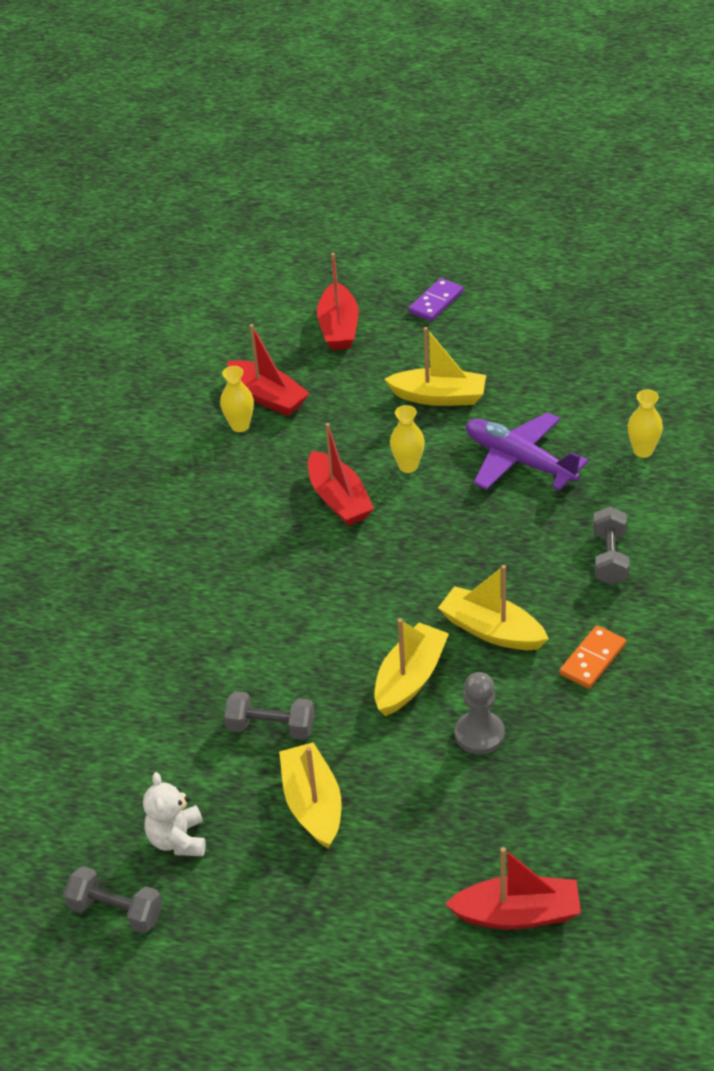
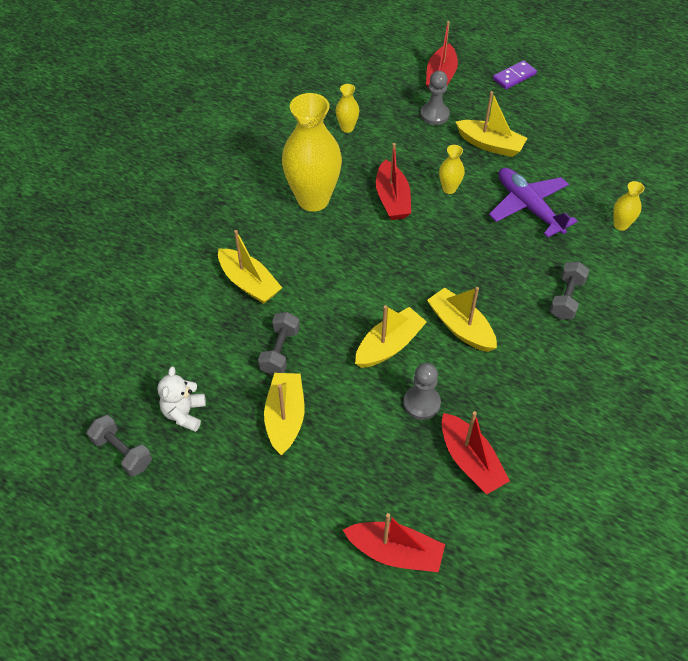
camera: 15 degrees right, 10 degrees up
grey dumbbell [224,691,315,740] -> grey dumbbell turned 75 degrees clockwise [258,312,300,375]
red boat [227,324,310,416] -> red boat moved to [441,411,510,494]
orange domino [559,625,626,689] -> none
none -> yellow boat [218,230,282,304]
none -> yellow vase [282,93,342,212]
none -> grey pawn [420,71,450,125]

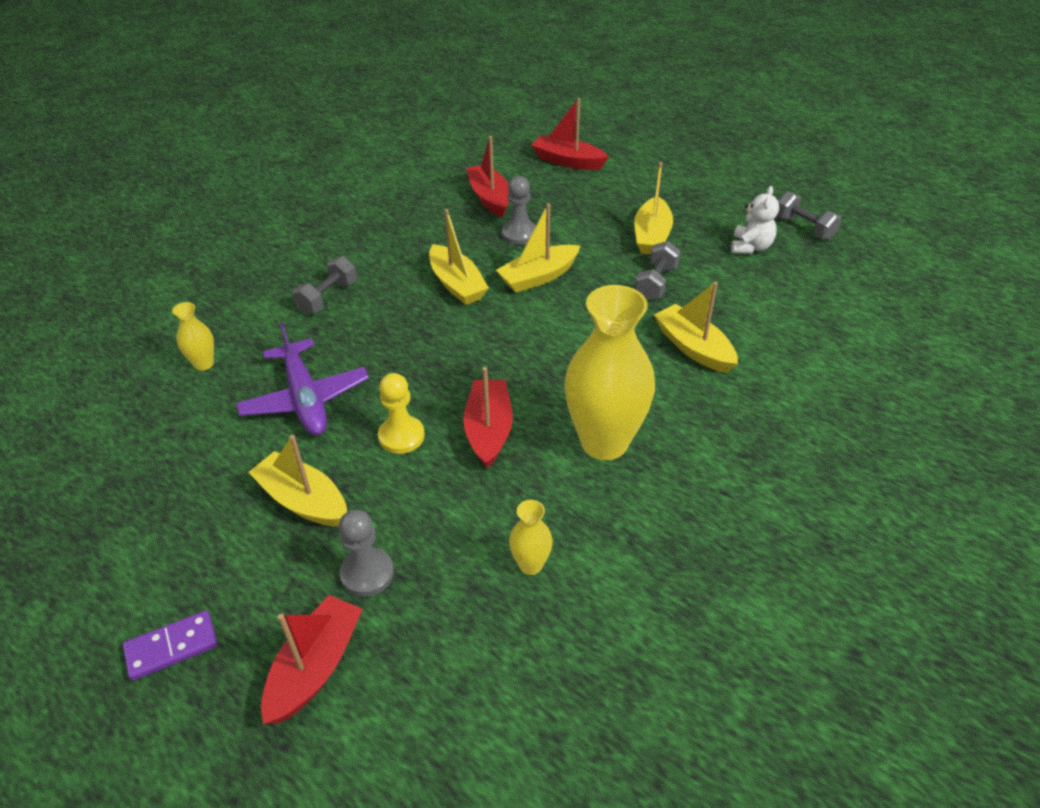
camera: 170 degrees left, 10 degrees down
yellow vase [439,145,465,194] -> yellow pawn [378,373,425,454]

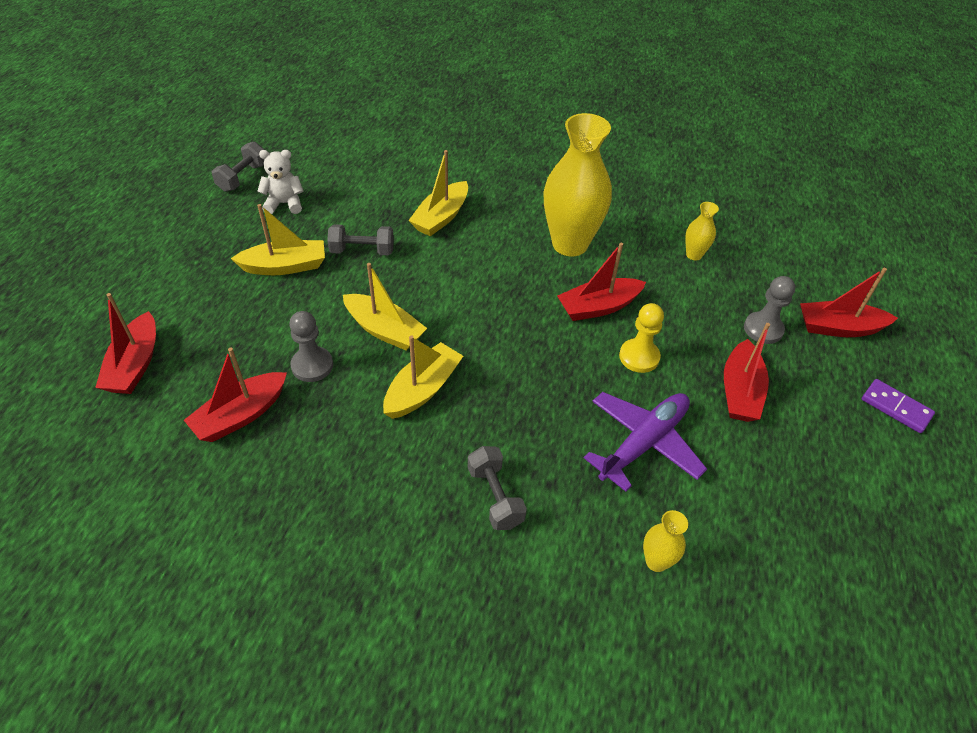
camera: 115 degrees left, 5 degrees up
yellow boat [248,435,347,527] -> red boat [724,323,770,422]
grey dumbbell [292,256,357,314] -> grey dumbbell turned 60 degrees clockwise [468,446,527,530]

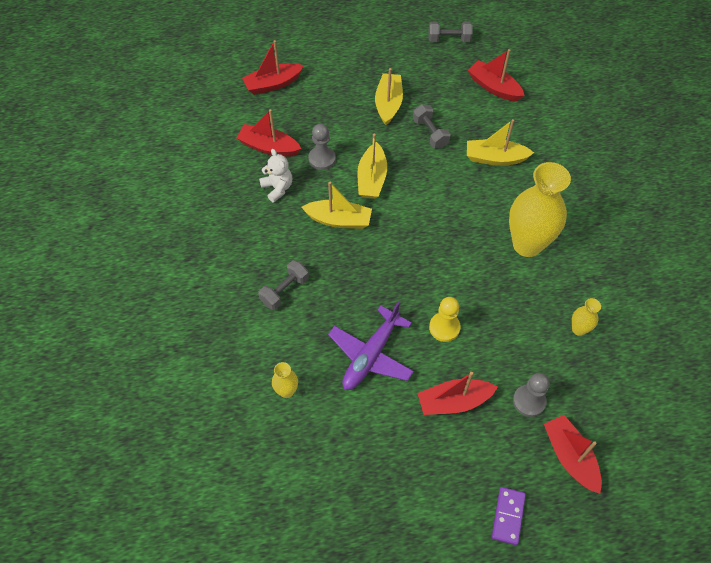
camera: 65 degrees right, 10 degrees up
yellow boat [231,204,325,275] -> yellow boat turned 135 degrees counterclockwise [375,68,403,125]
white teddy bear [257,150,303,214] -> white teddy bear moved to [259,149,292,203]
red boat [557,243,646,321] -> red boat moved to [468,49,525,101]
purple plane [584,392,707,492] -> purple plane turned 105 degrees clockwise [328,302,414,390]

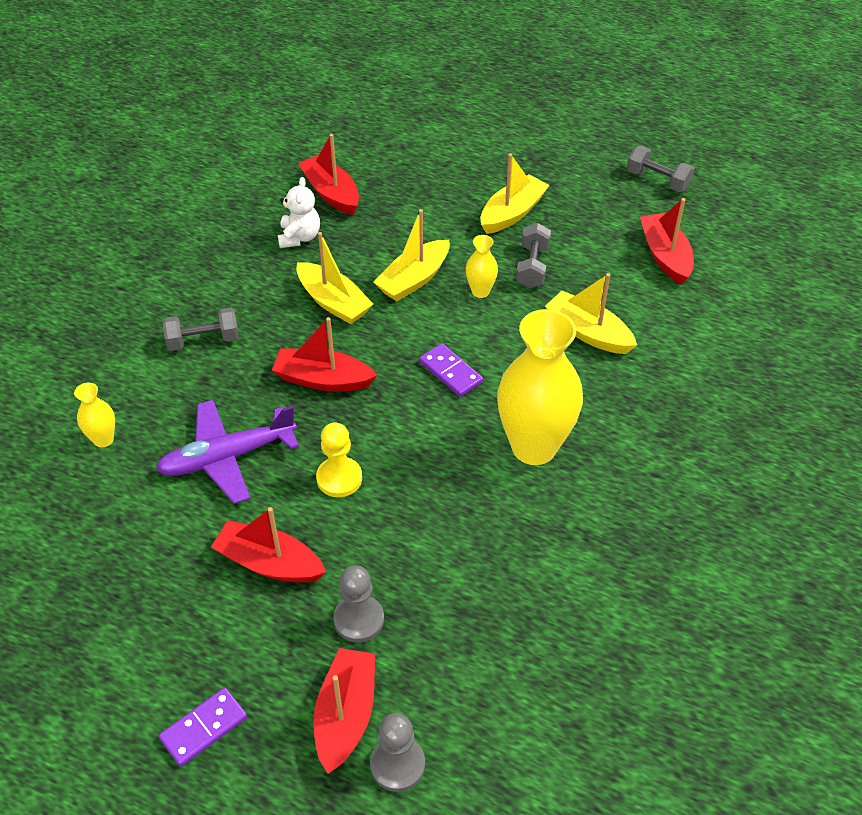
camera: 35 degrees right, 10 degrees down
red boat [242,40,304,95] -> red boat moved to [272,317,378,392]
grey pawn [308,124,336,170] -> grey pawn moved to [370,713,425,792]
yellow vase [572,298,601,336] -> yellow vase moved to [466,235,498,298]
none -> purple domino [419,343,483,397]

